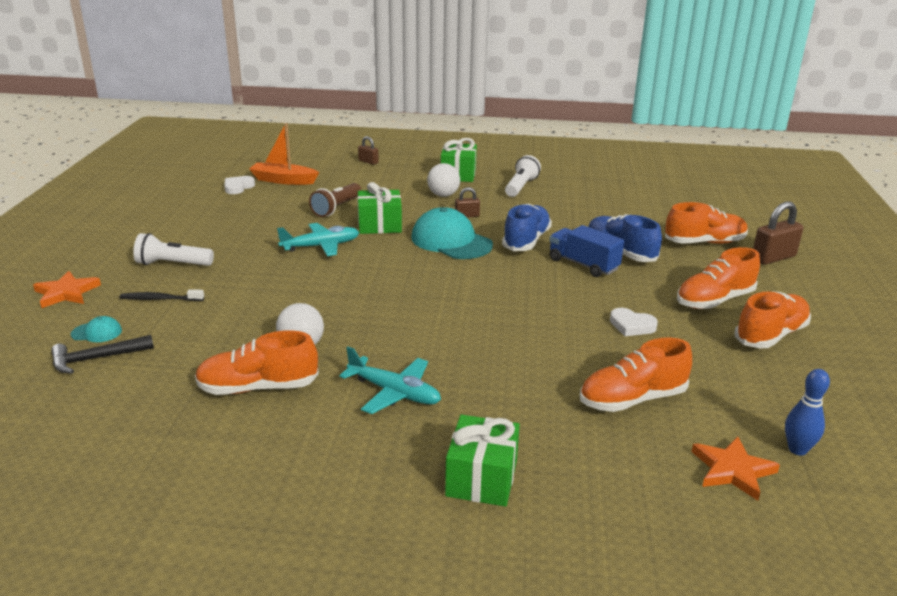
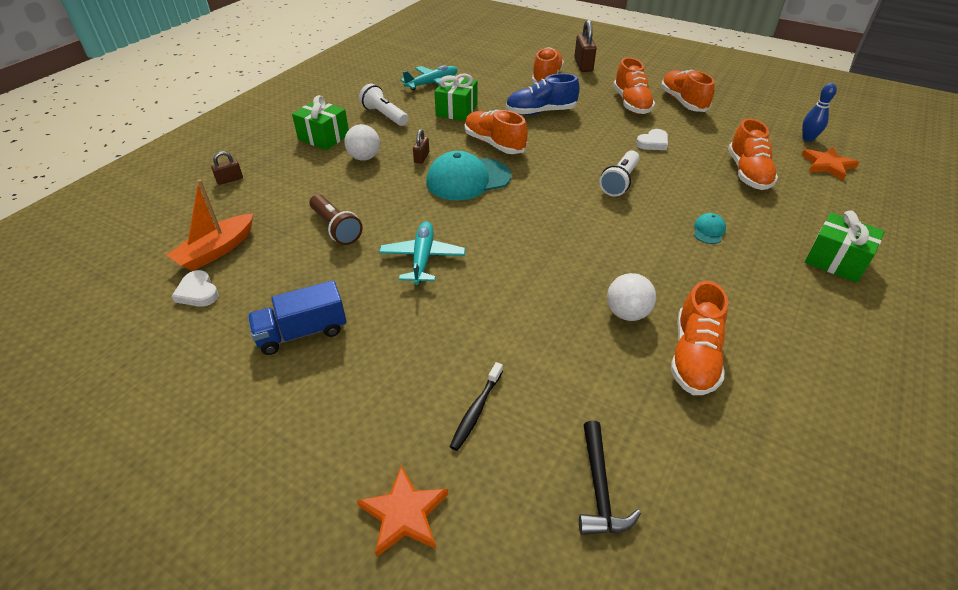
camera: 65 degrees left, 15 degrees up
turquoise cap [71,316,122,342] -> turquoise cap moved to [694,213,726,244]
white flashlight [133,233,214,266] -> white flashlight moved to [599,150,640,196]
turquoise plane [339,347,441,414] -> turquoise plane moved to [400,65,458,90]
green gift [357,182,402,234] -> green gift moved to [434,73,478,121]
blue shoe [502,204,552,251] -> orange shoe [465,110,528,154]
blue truck [549,225,624,277] -> blue truck moved to [248,280,347,355]

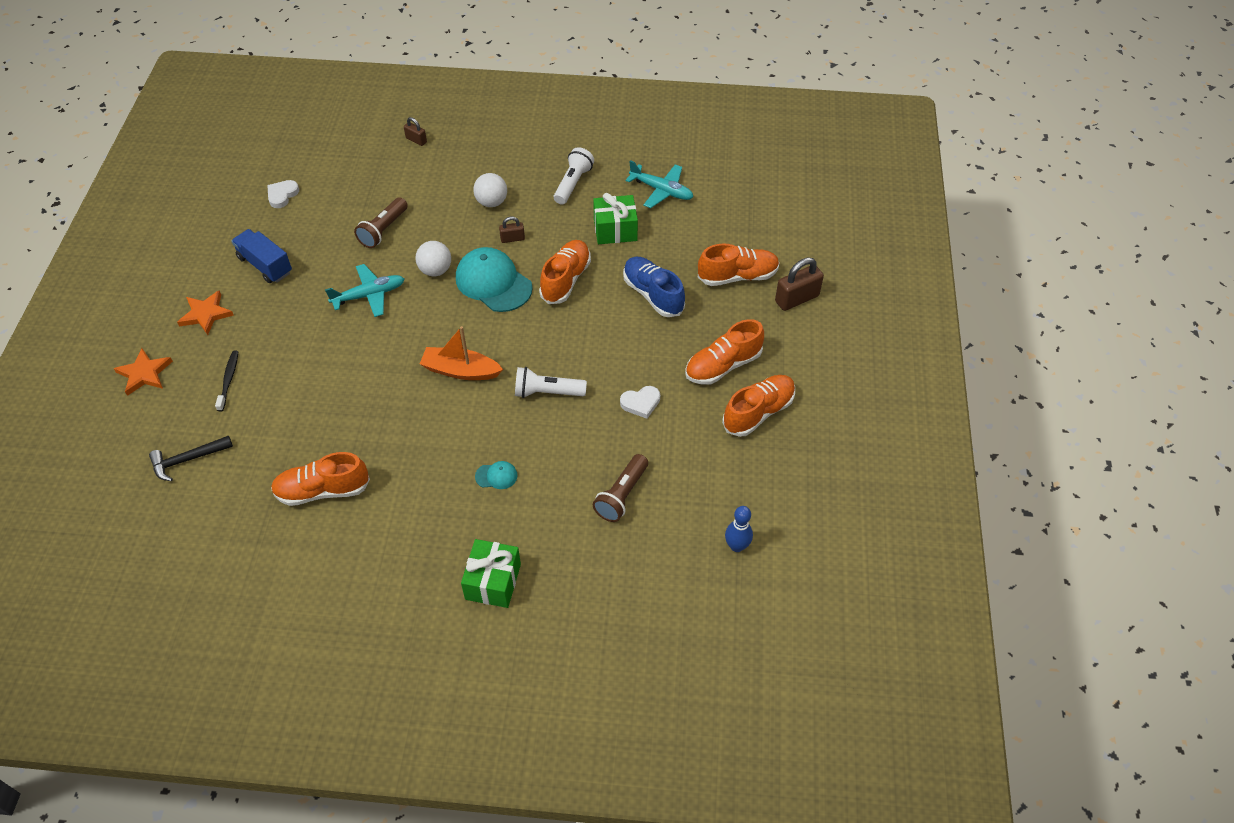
camera: 65 degrees right, 10 degrees up
orange boat [167,180,254,271] -> orange boat moved to [420,326,503,380]
green gift [292,95,349,150] -> none
black toothbrush [450,362,503,451] -> black toothbrush turned 90 degrees clockwise [215,350,238,411]
white ball [607,273,656,321] -> white ball moved to [415,241,451,276]
white heart [636,129,668,150] -> white heart turned 45 degrees counterclockwise [620,386,660,419]
orange shoe [728,118,778,190] -> brown flashlight [592,454,648,522]
orange star [801,147,859,181] -> orange star moved to [177,290,234,335]

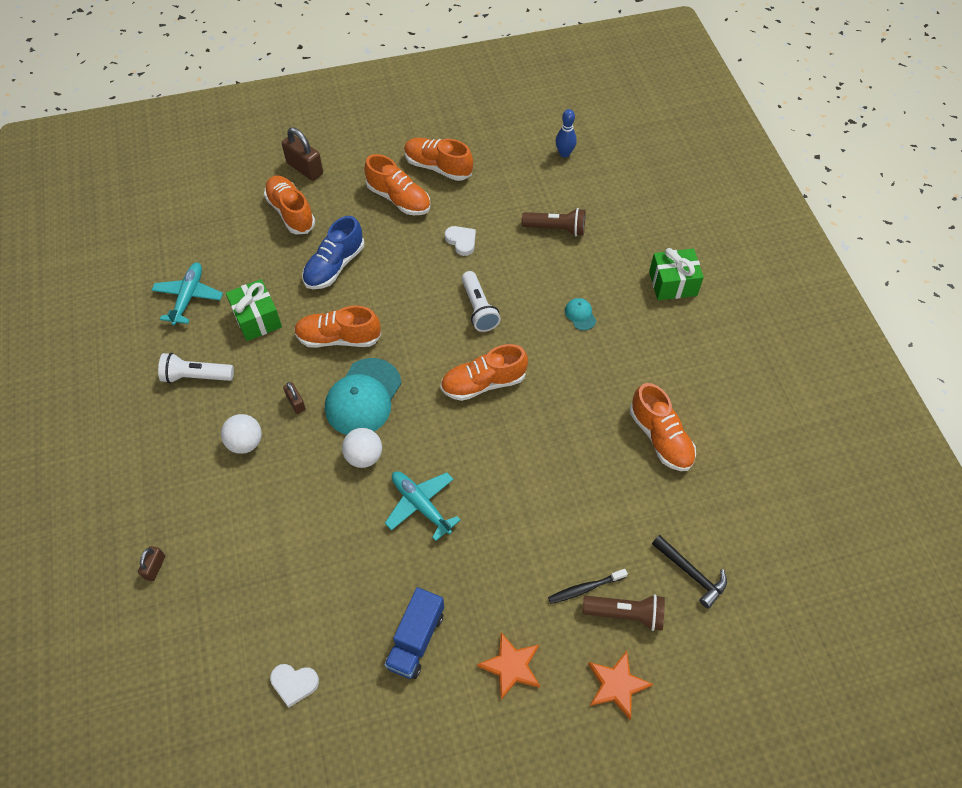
camera: 110 degrees left, 5 degrees up
brown flashlight [354,197,408,248] -> brown flashlight moved to [582,594,665,631]
orange boat [420,326,503,380] -> orange shoe [440,344,528,401]

